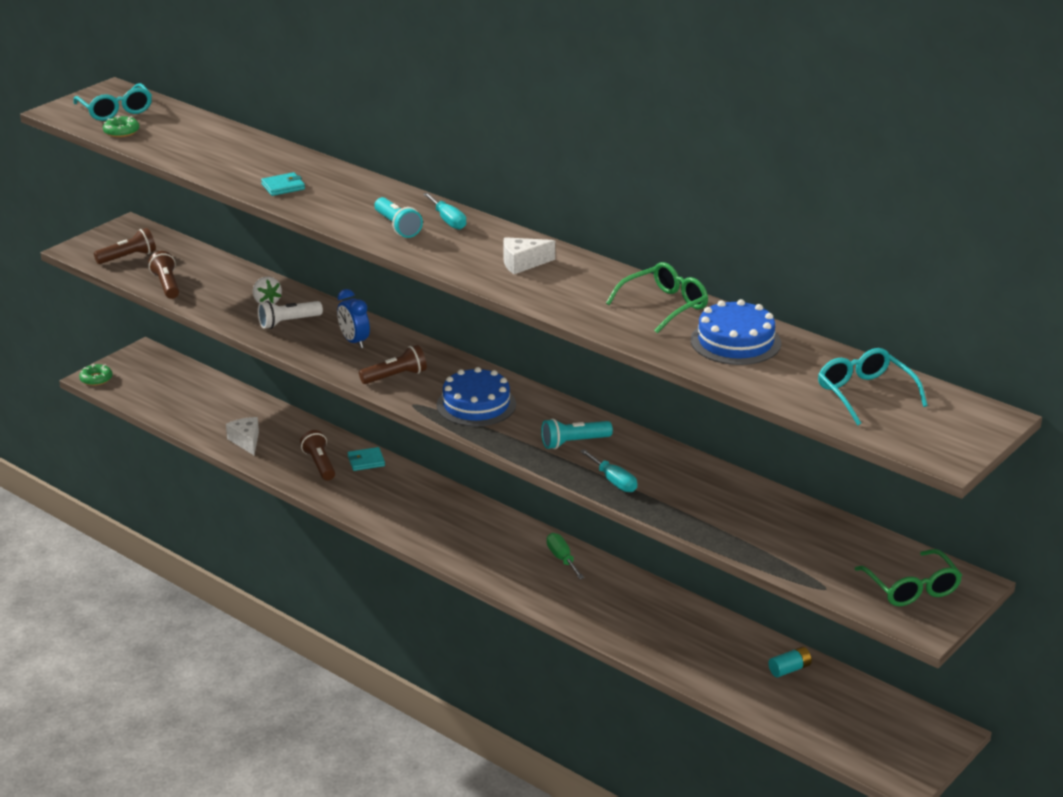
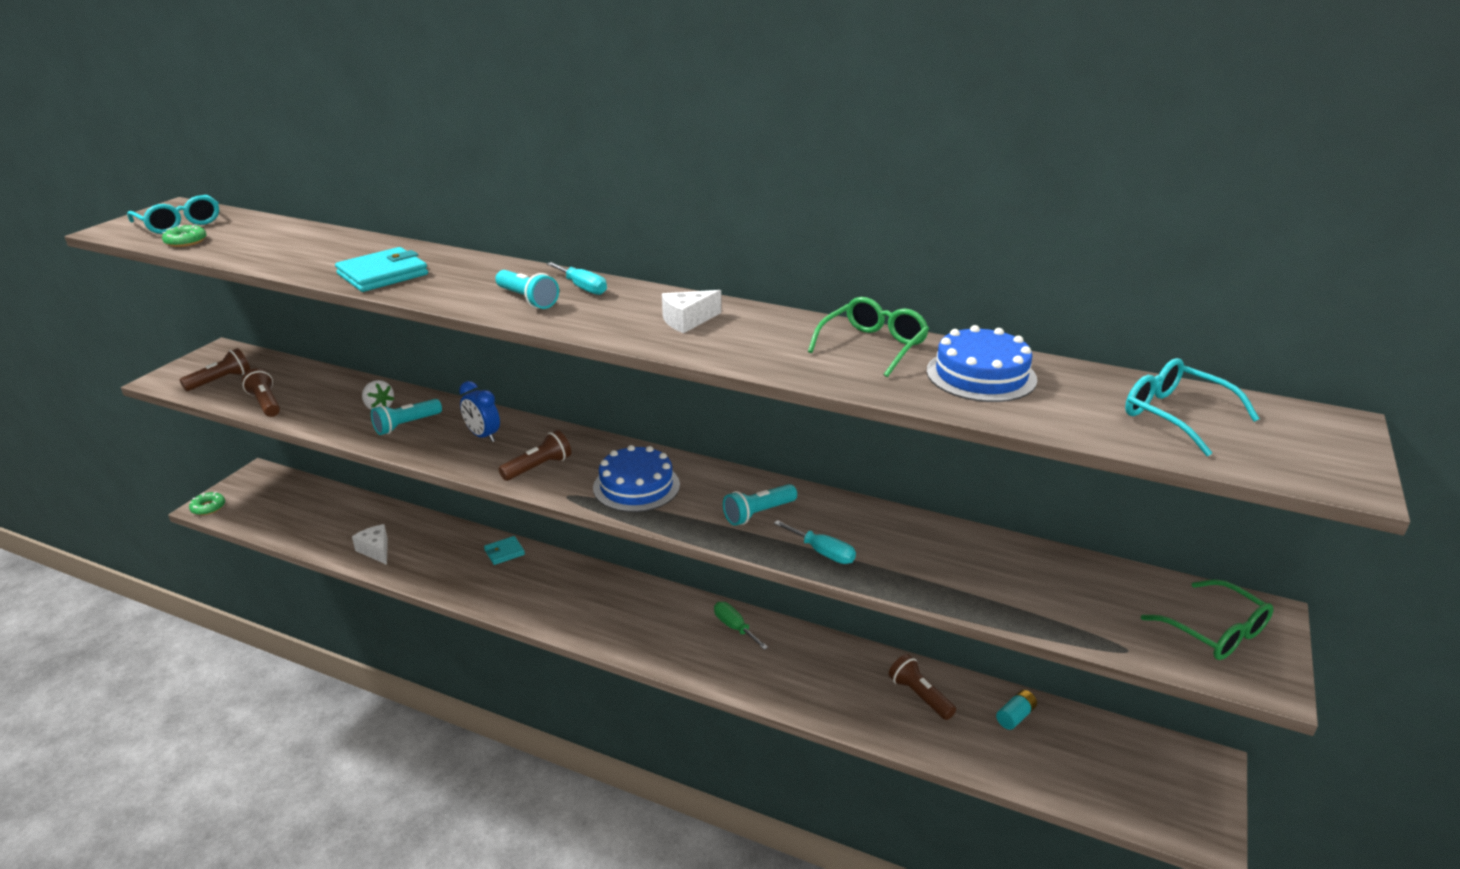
camera: 15 degrees left, 0 degrees up
white flashlight [258,301,323,329] -> turquoise flashlight [371,399,442,435]
turquoise wallet [261,172,305,196] -> turquoise wallet [335,247,428,292], size x1.75
brown flashlight [300,430,335,481] -> brown flashlight moved to [889,654,956,720]

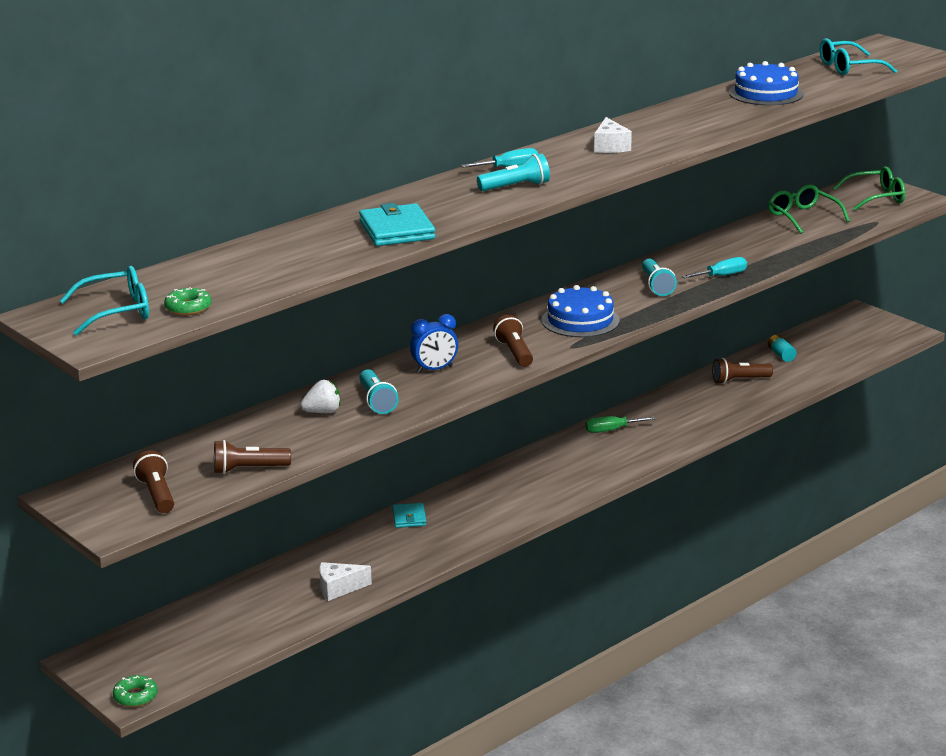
camera: 65 degrees left, 5 degrees down
green glasses [808,297,929,377] -> green glasses moved to [768,184,850,234]

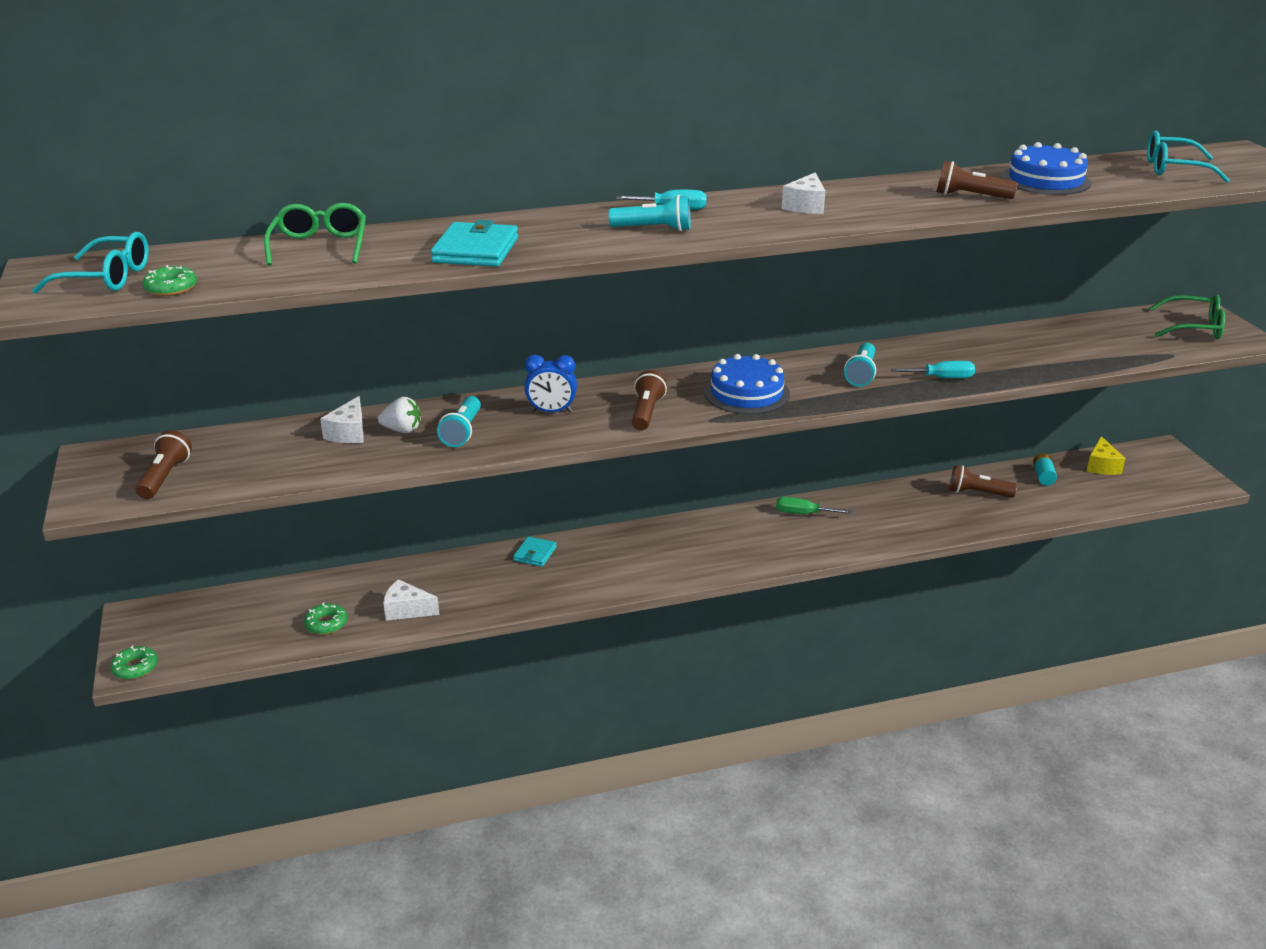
camera: 25 degrees right, 5 degrees up
brown flashlight [214,440,291,474] -> brown flashlight moved to [936,161,1017,199]
green glasses [768,184,850,234] -> green glasses moved to [264,203,366,266]
none -> green donut [304,603,348,635]
none -> white cheese [320,396,364,443]
none -> yellow cheese [1087,436,1125,475]

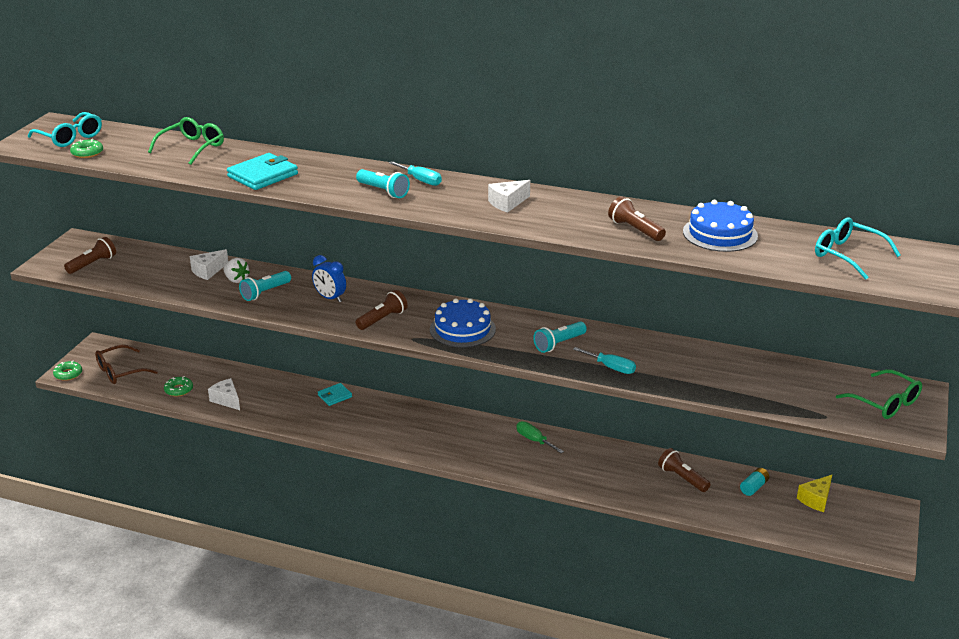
camera: 35 degrees right, 0 degrees up
none -> brown glasses [95,345,158,384]

